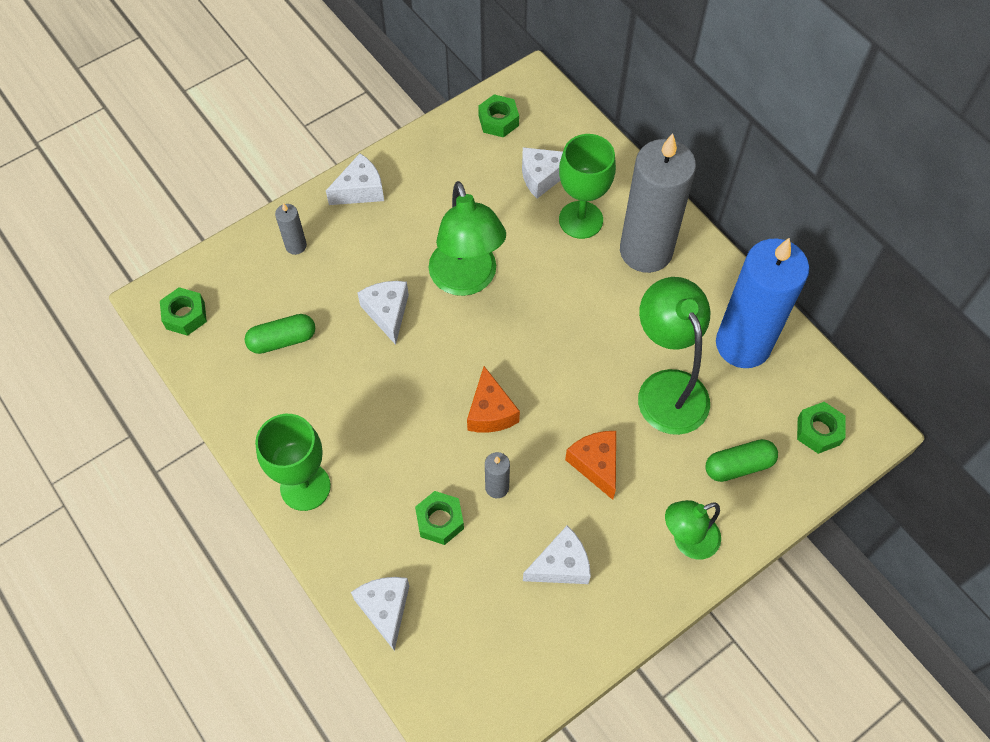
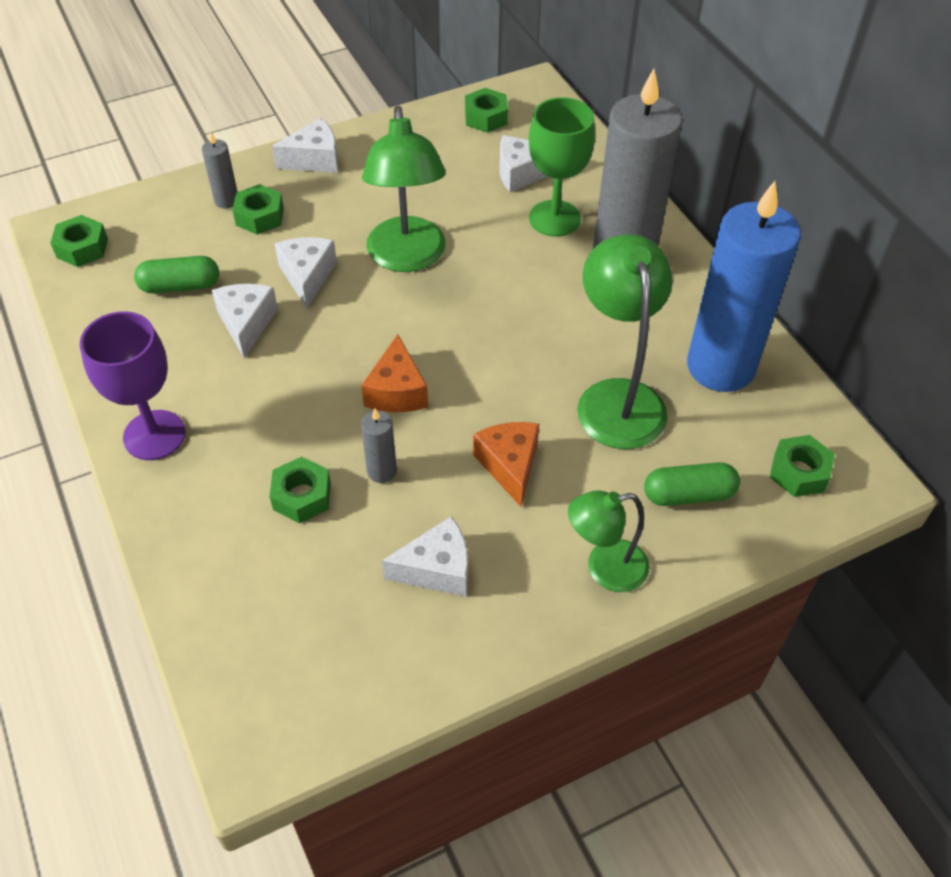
camera: 10 degrees right, 10 degrees down
green goblet [255,414,331,511] -> purple goblet [80,311,186,460]
white cheese [351,577,409,651] -> white cheese moved to [212,284,278,358]
none -> green nut [232,184,284,235]

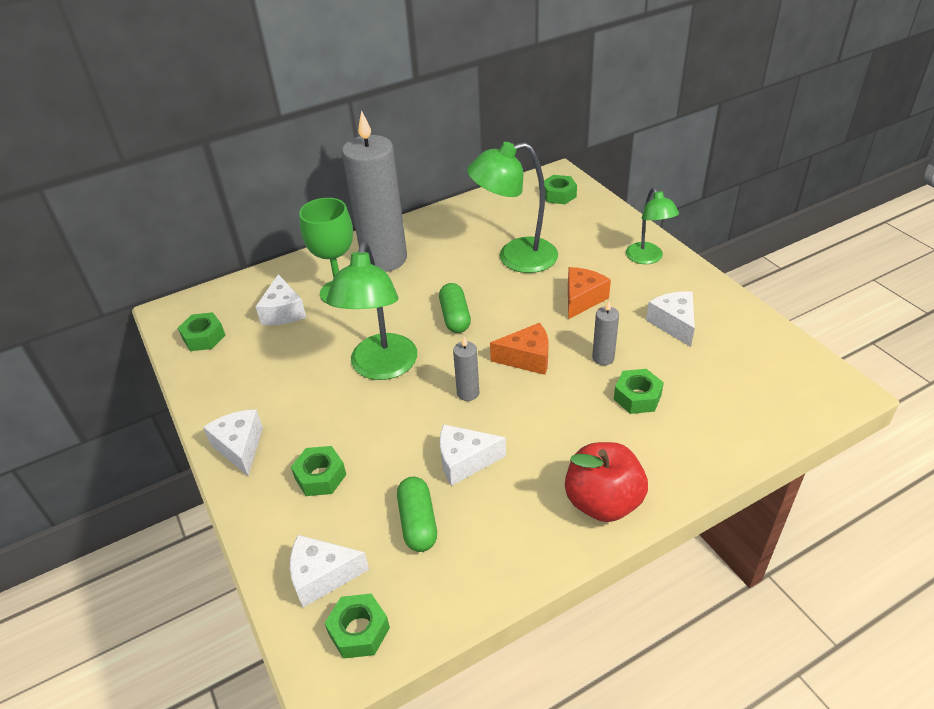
camera: 90 degrees left, 10 degrees down
purple goblet [80,311,186,460] -> red apple [565,442,648,522]
grey candle [202,132,237,208] -> grey candle moved to [453,337,479,401]
white cheese [274,237,337,308] -> white cheese moved to [290,535,369,607]
green lamp [362,106,446,272] -> green lamp turned 105 degrees clockwise [326,242,417,380]
orange cheese [473,422,539,507] -> orange cheese turned 135 degrees clockwise [568,267,611,319]
green capsule [644,462,740,506] -> green capsule moved to [439,283,471,333]
blue candle [687,181,801,392] -> none

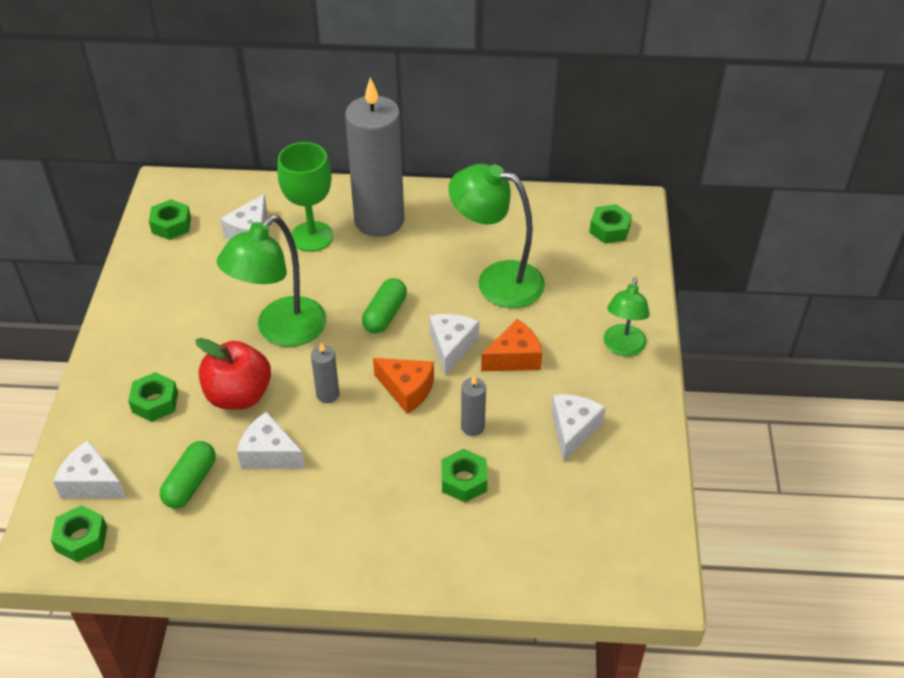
camera: 30 degrees right, 5 degrees up
white cheese [203,409,263,476] -> white cheese moved to [429,314,479,376]
red apple [565,442,648,522] -> red apple moved to [195,338,271,410]

